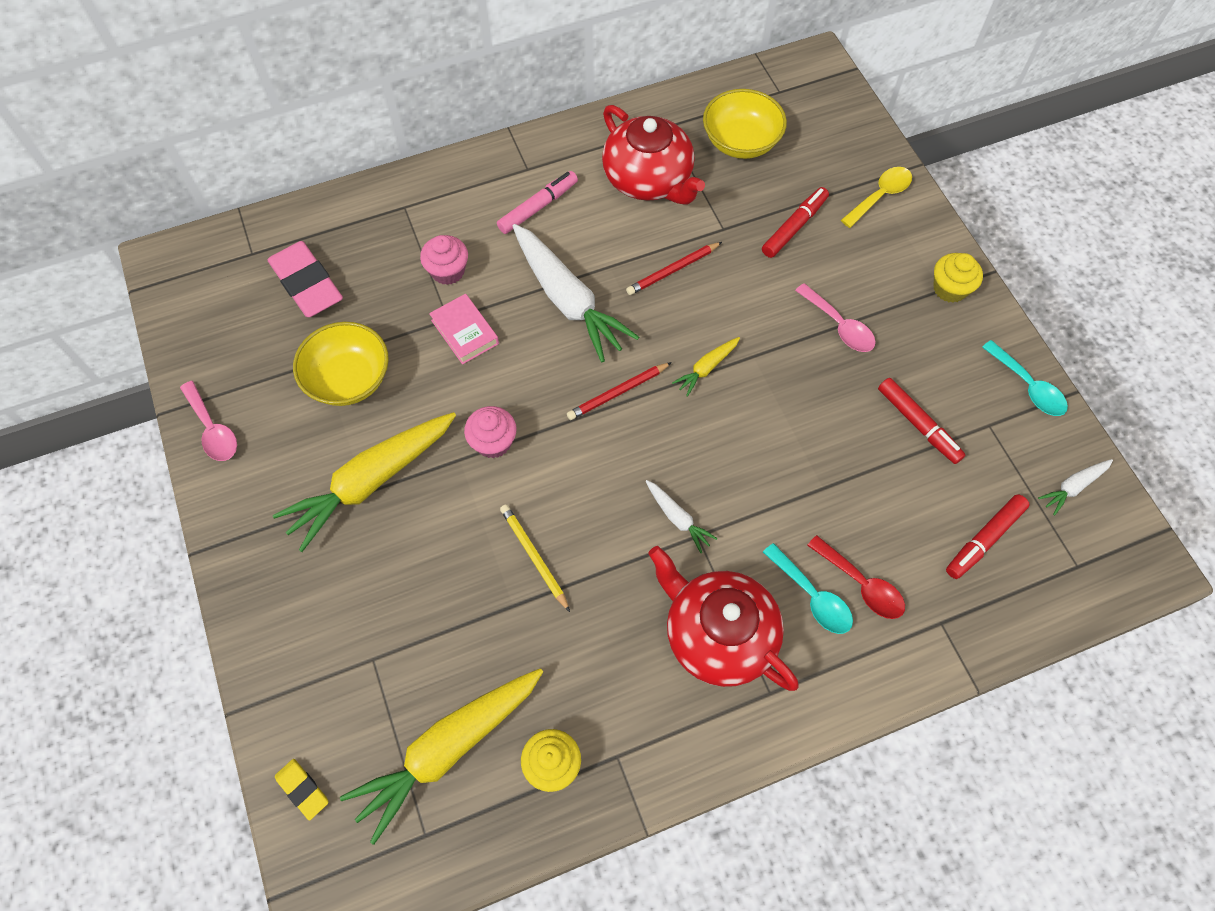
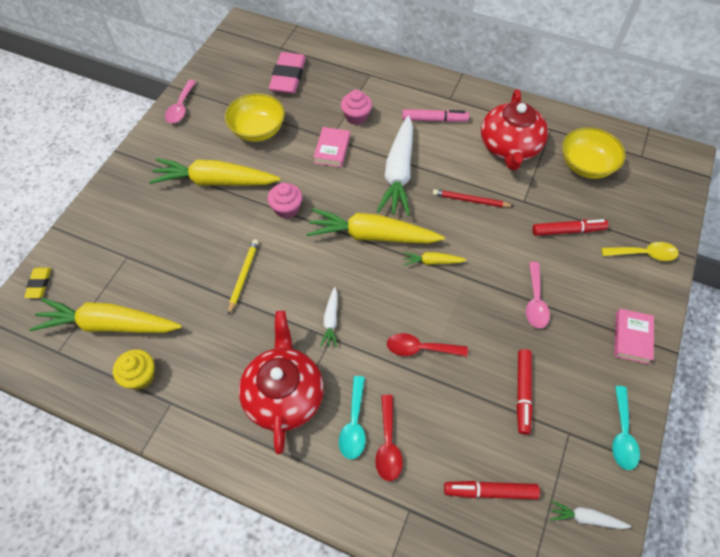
camera: 45 degrees right, 5 degrees down
red pencil [567,362,672,420] -> yellow carrot [307,208,445,243]
yellow cupcake [934,253,983,303] -> pink book [614,309,654,364]
none -> red spoon [387,333,468,357]

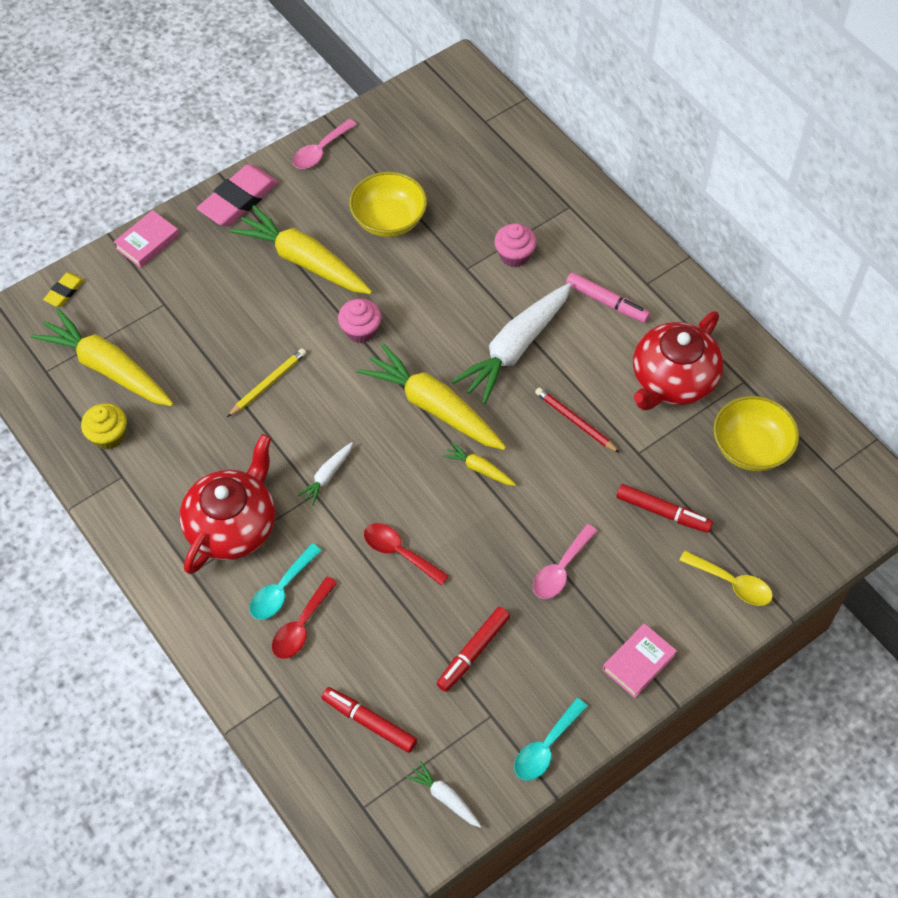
camera: 30 degrees right, 0 degrees up
pink eraser [269,52,306,94] -> pink eraser moved to [197,164,279,226]
pink book [313,127,350,167] -> pink book moved to [114,210,179,268]

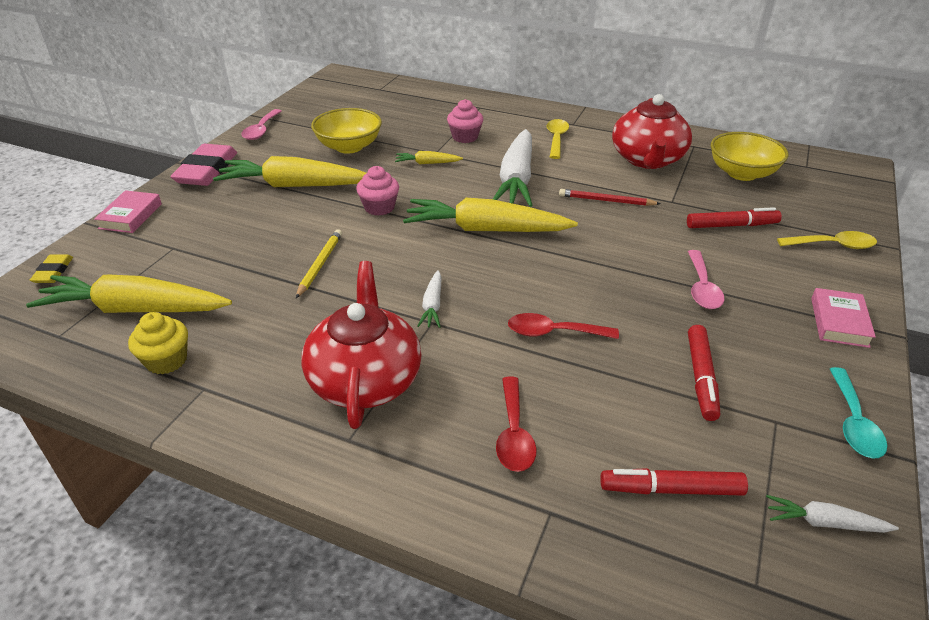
camera: 30 degrees left, 20 degrees down
turquoise spoon [250,544,322,619] -> none
yellow carrot [442,442,516,486] -> yellow carrot moved to [395,151,463,164]
pink marker [566,272,650,323] -> yellow spoon [547,119,569,159]

